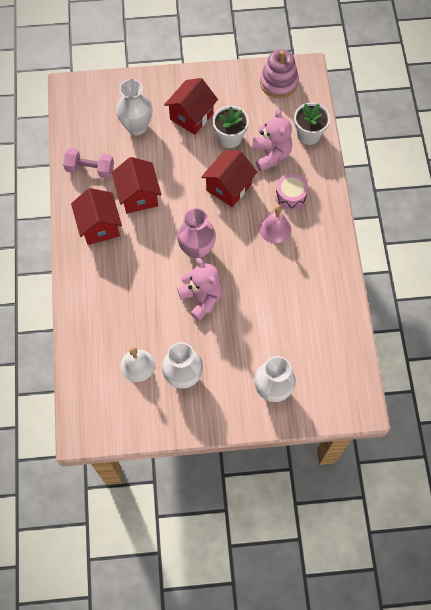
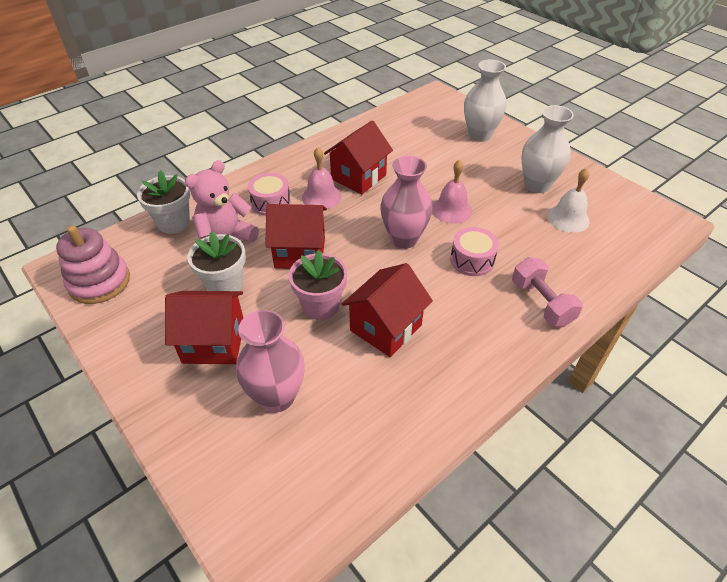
camera: 125 degrees left, 20 degrees down
pink dumbbell [63,148,114,179] -> pink dumbbell moved to [512,257,583,327]
red house [71,188,122,245] -> red house moved to [324,120,393,194]
white vase [116,79,152,135] -> pink vase [236,310,305,413]
pink teddy bear [177,258,223,321] -> pink bell [432,160,472,224]
none -> pink flower pot [289,250,347,320]
none -> pink drum [450,227,499,276]

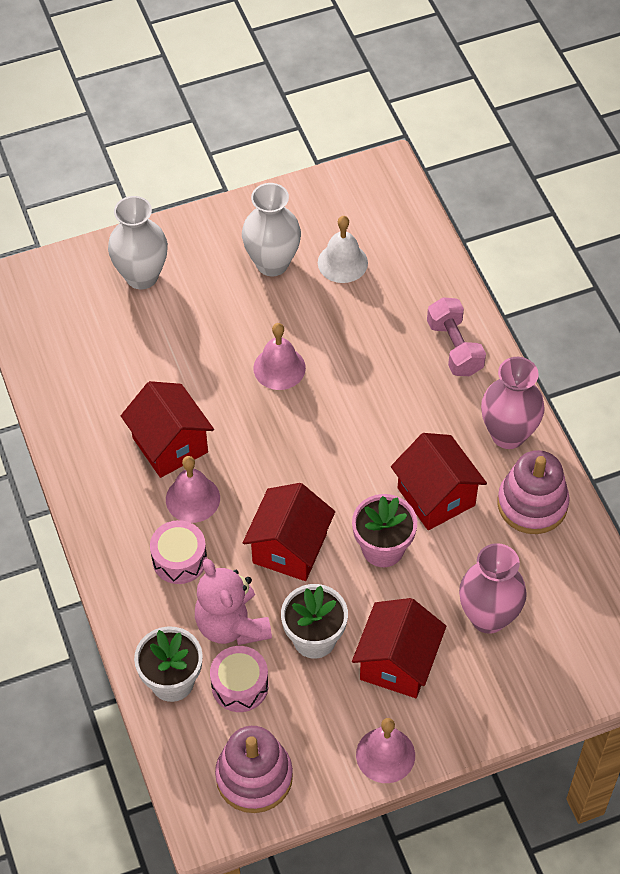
camera: 70 degrees left, 10 degrees up
pink vase [380,156,433,249] -> pink vase moved to [481,357,545,449]
pink drum [450,227,499,276] -> pink drum moved to [210,646,269,712]
pink dumbbell [512,257,583,327] -> pink dumbbell turned 75 degrees clockwise [427,297,486,376]
none -> pink bell [356,718,415,783]
none -> pink stacking toy [498,450,570,534]

